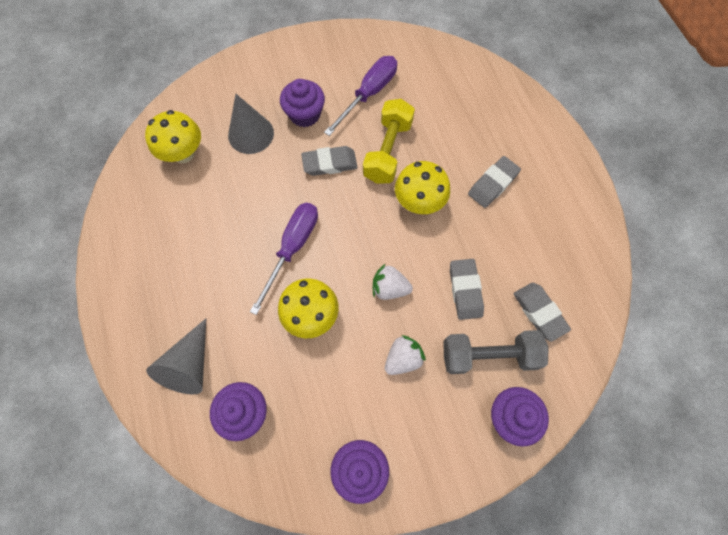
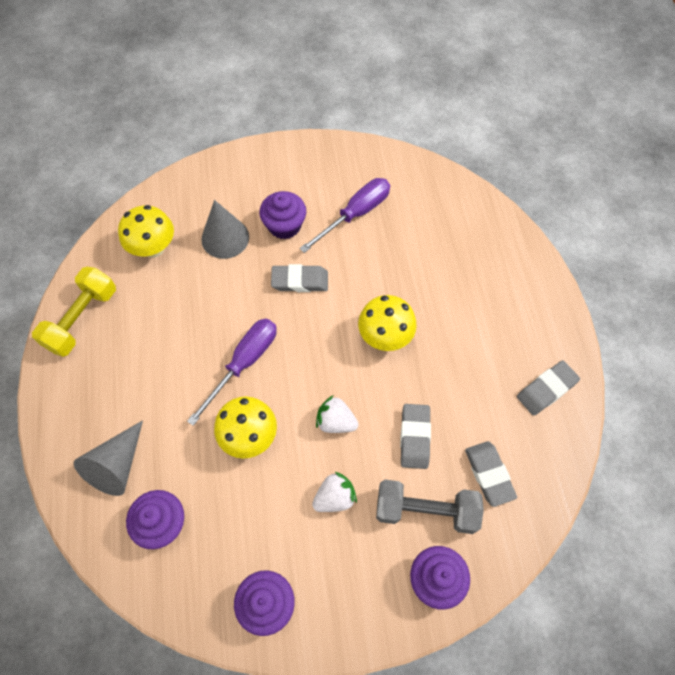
camera: 10 degrees right, 5 degrees down
yellow dumbbell [363,99,415,184] -> yellow dumbbell moved to [32,267,116,357]
grey eraser [468,156,521,208] -> grey eraser moved to [517,361,580,416]

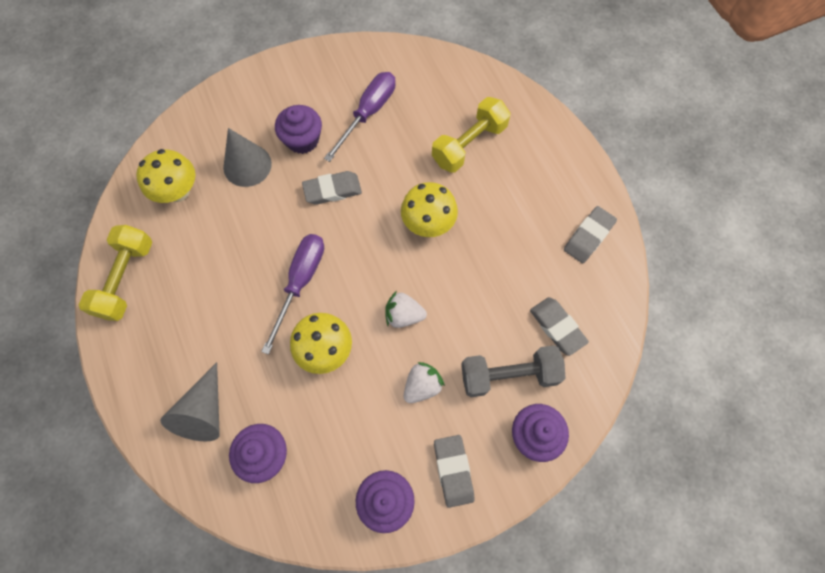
camera: 15 degrees left, 5 degrees up
grey eraser [400,404,431,469] -> grey eraser moved to [434,435,474,508]
none -> yellow dumbbell [432,97,511,173]

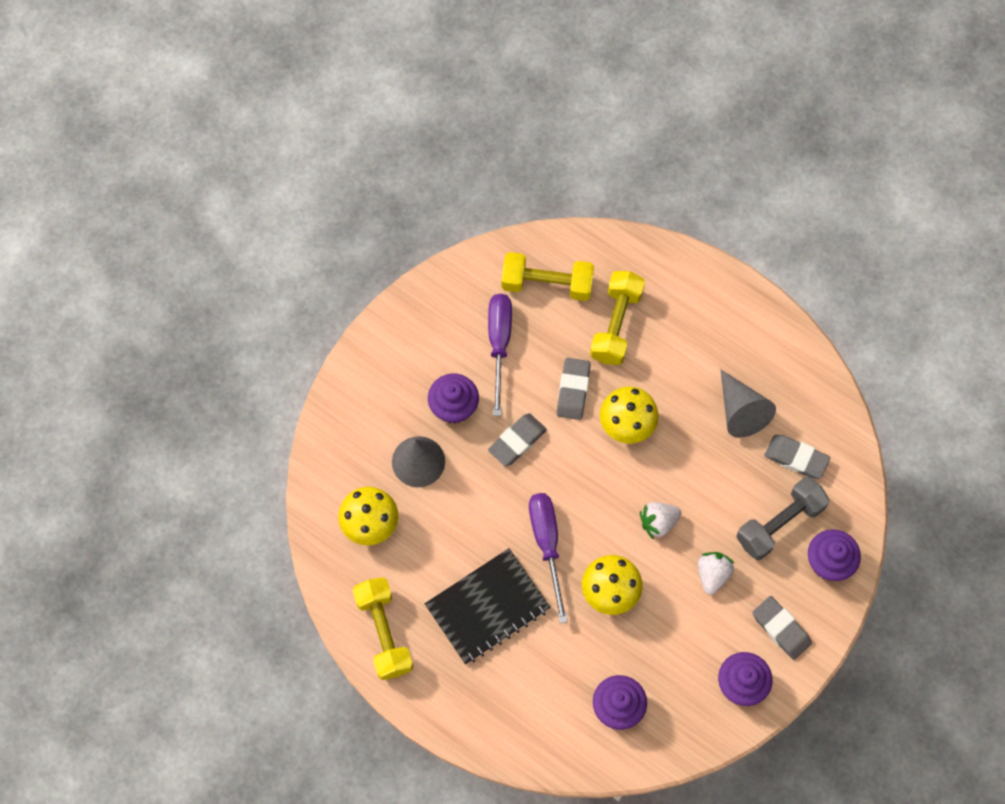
camera: 30 degrees left, 0 degrees up
grey cone [160,362,220,441] -> grey cone moved to [721,370,776,438]
grey eraser [564,206,617,263] -> grey eraser moved to [557,358,591,420]
none -> black notebook [425,548,550,664]
none -> yellow dumbbell [502,252,594,301]

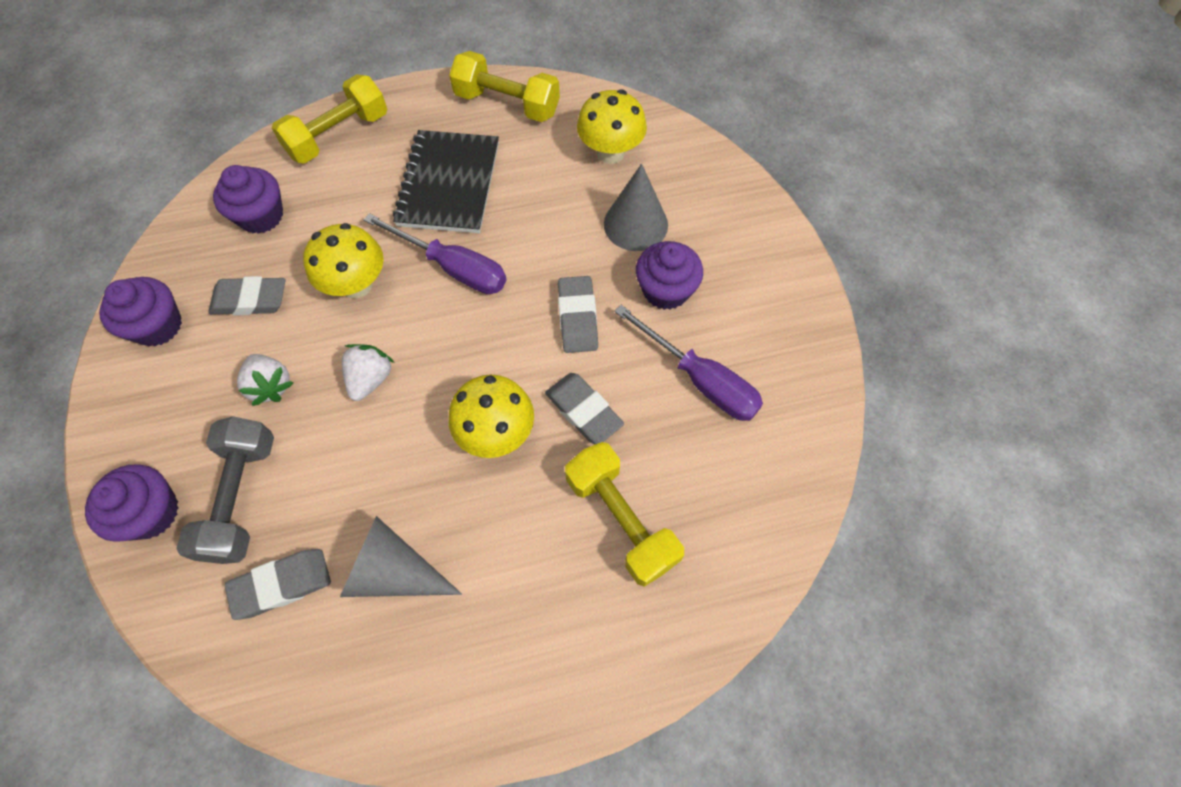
camera: 130 degrees right, 5 degrees down
yellow dumbbell [502,252,594,301] -> yellow dumbbell moved to [272,74,387,164]
grey eraser [752,596,812,660] -> grey eraser moved to [209,276,286,316]

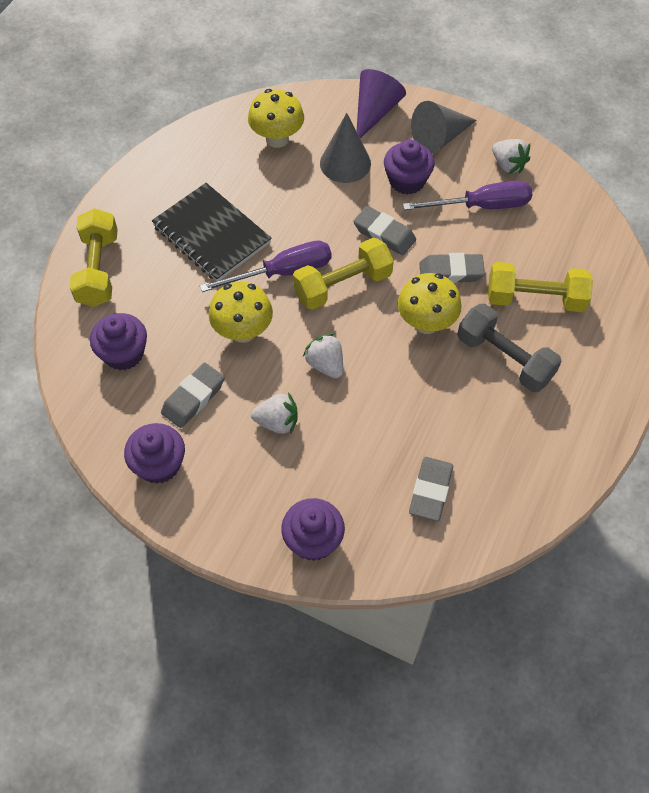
camera: 50 degrees left, 5 degrees down
grey dumbbell [176,416,274,564] -> grey dumbbell moved to [457,304,562,392]
grey cone [340,516,462,597] -> grey cone moved to [411,101,477,154]
yellow dumbbell [449,51,560,122] -> yellow dumbbell moved to [293,238,394,310]
none -> purple cone [357,69,406,138]
none -> white strawberry [492,139,530,174]

